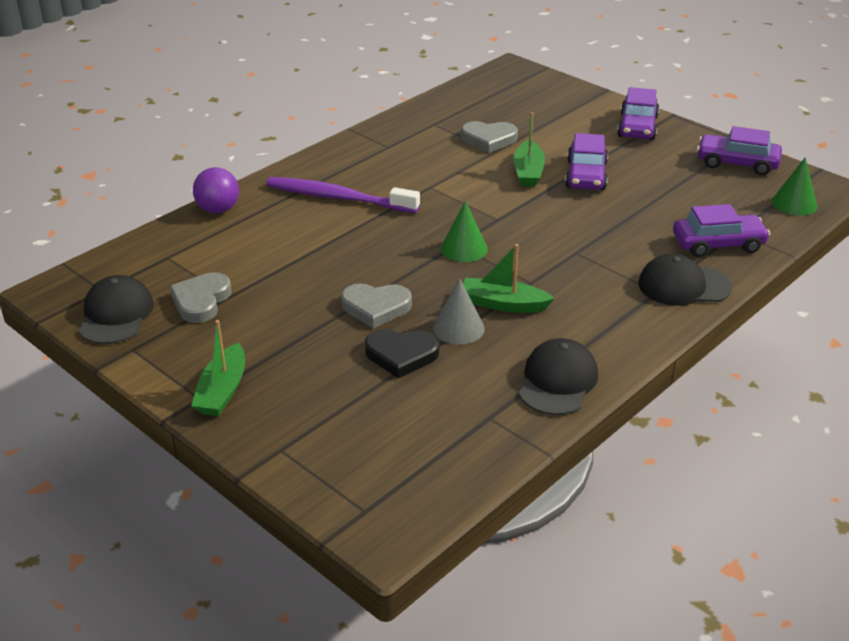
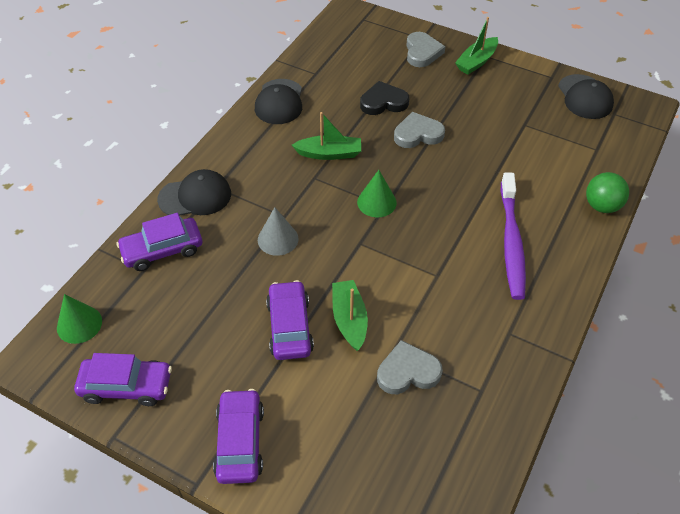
camera: 165 degrees right, 15 degrees up
grey heart [169,272,232,323] -> grey heart moved to [406,32,445,67]
green boat [191,320,245,416] -> green boat turned 135 degrees counterclockwise [455,17,498,75]
purple ball [193,167,239,213] -> green ball [586,172,629,213]
purple toothbrush [266,177,420,213] -> purple toothbrush turned 90 degrees clockwise [501,172,526,300]
grey cone [433,278,485,345] -> grey cone moved to [258,207,299,256]

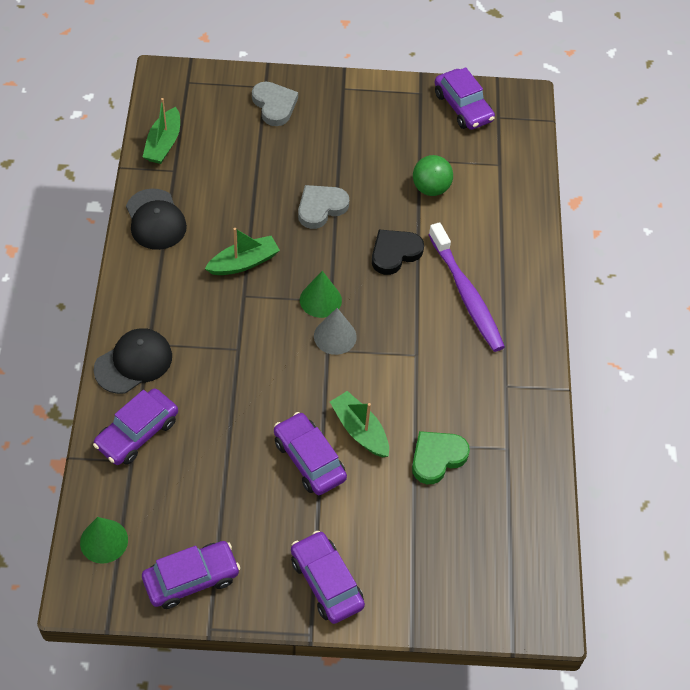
camera: 30 degrees left, 5 degrees up
grey cone [258,207,299,256] -> grey cone moved to [314,308,357,355]
black heart [360,81,409,115] -> black heart moved to [372,229,424,275]
grey heart [377,340,443,394] -> green heart [412,431,470,484]
green boat [455,17,498,75] -> green boat moved to [143,98,180,164]
black cap [558,74,614,119] -> purple car [435,67,495,130]
green ball [586,172,629,213] -> green ball moved to [413,155,453,196]

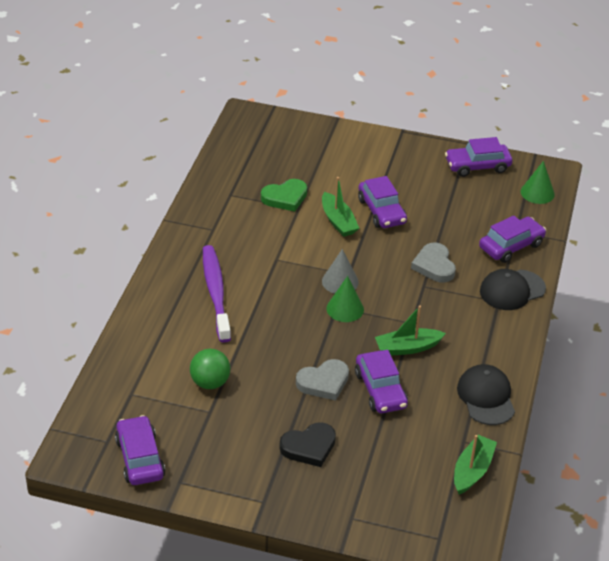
camera: 165 degrees left, 15 degrees down
grey heart [252,82,298,126] -> grey heart moved to [411,243,456,283]
purple car [291,531,365,624] -> purple car moved to [355,350,408,413]
black heart [372,229,424,275] -> black heart moved to [280,422,336,467]

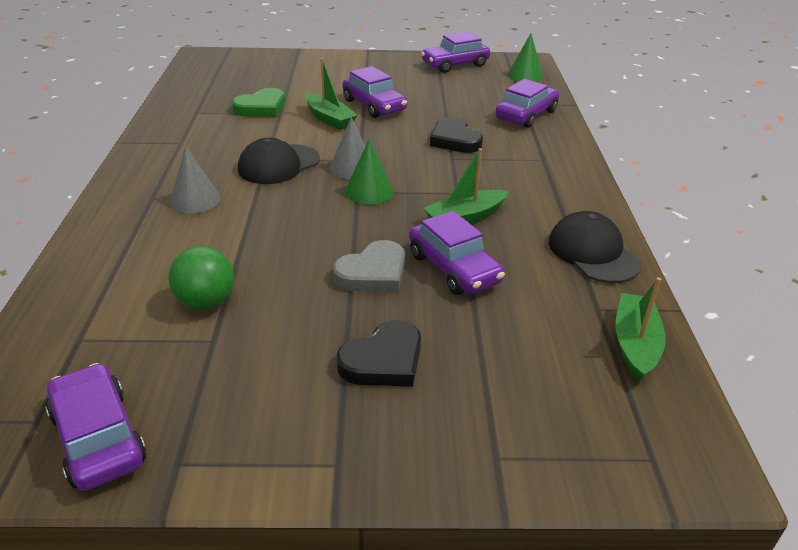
camera: 15 degrees left, 5 degrees down
purple toothbrush [203,245,231,343] -> grey cone [170,146,221,213]
grey heart [411,243,456,283] -> black heart [430,117,483,153]
black cap [480,269,546,310] -> black cap moved to [238,138,320,184]

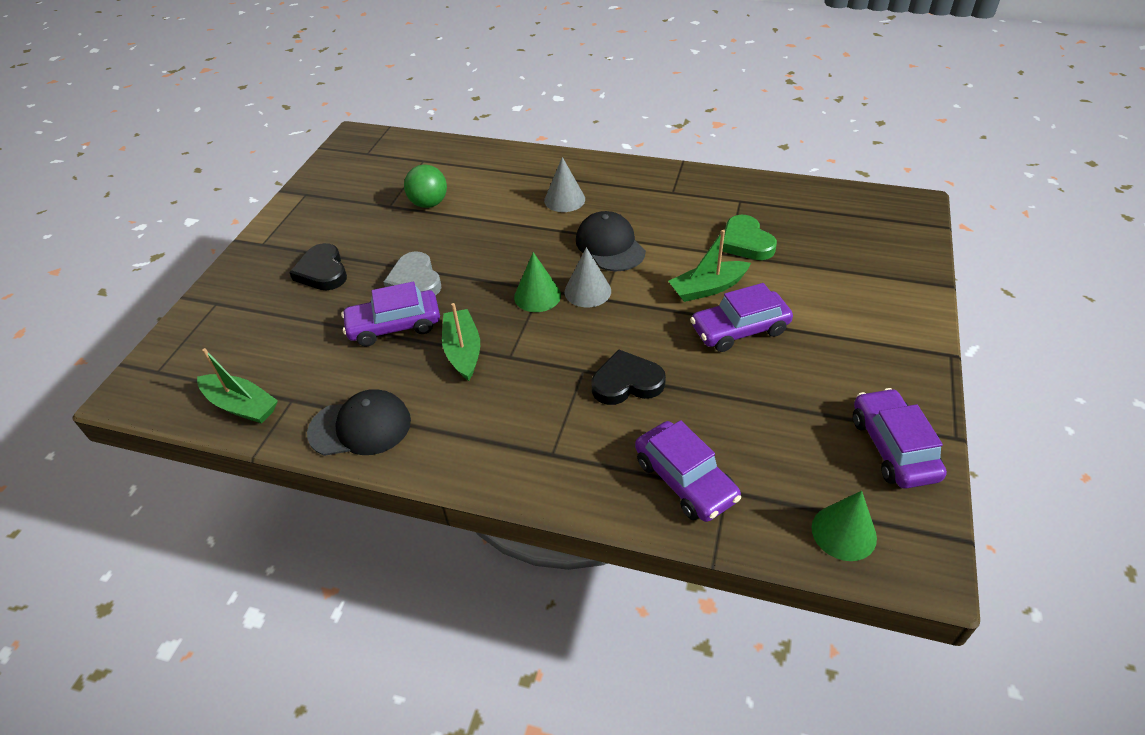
camera: 110 degrees right, 10 degrees up
purple car [45,363,147,491] -> none

